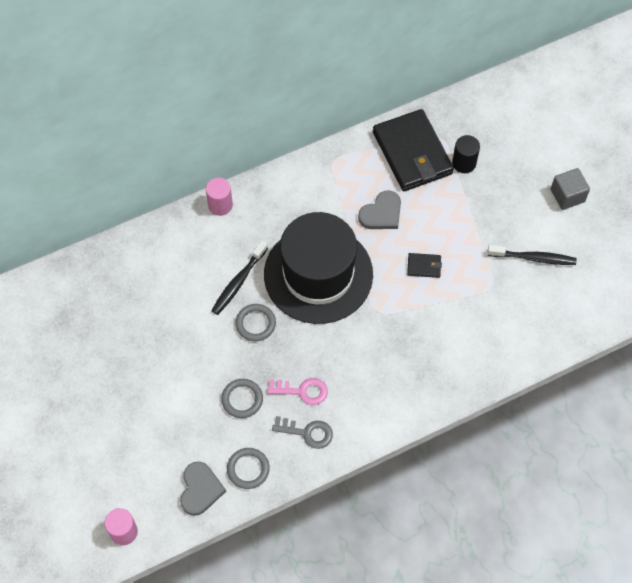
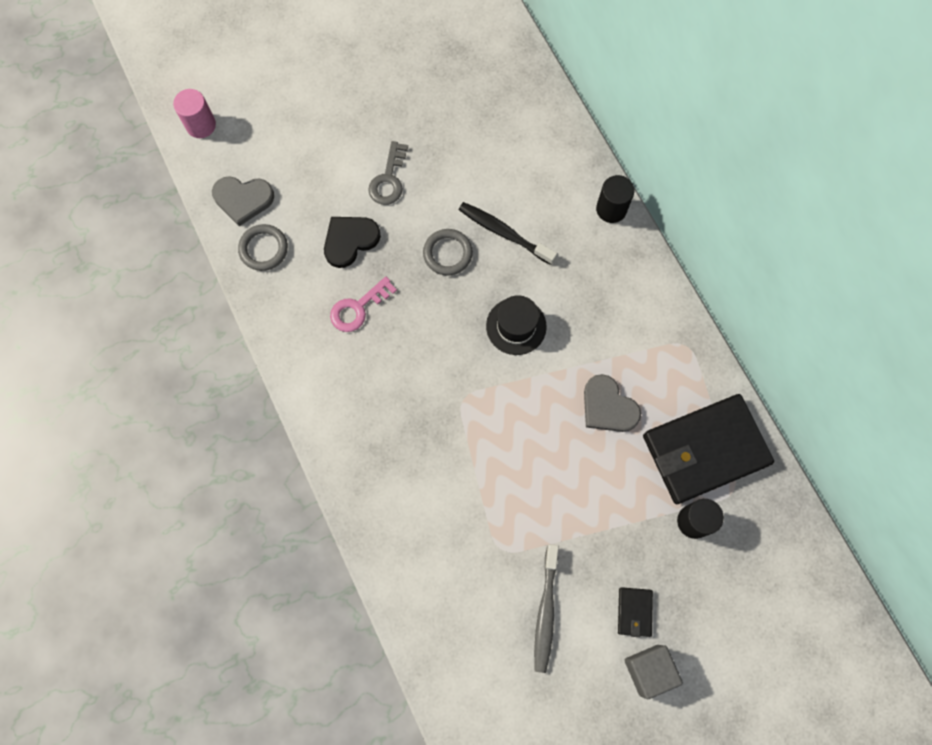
camera: 90 degrees right, 10 degrees up
pink cylinder [206,178,233,216] -> black cylinder [596,175,634,223]
grey ring [221,379,263,418] -> black heart [324,217,381,268]
black hat [264,212,373,324] -> black hat [486,295,547,355], size x0.43
pink key [267,378,328,405] -> pink key turned 45 degrees clockwise [330,276,397,332]
grey key [272,416,333,449] -> grey key moved to [368,141,408,205]
black wallet [407,253,442,278] -> black wallet moved to [618,587,653,637]
black toothbrush [487,245,577,265] -> grey toothbrush [534,544,559,673]

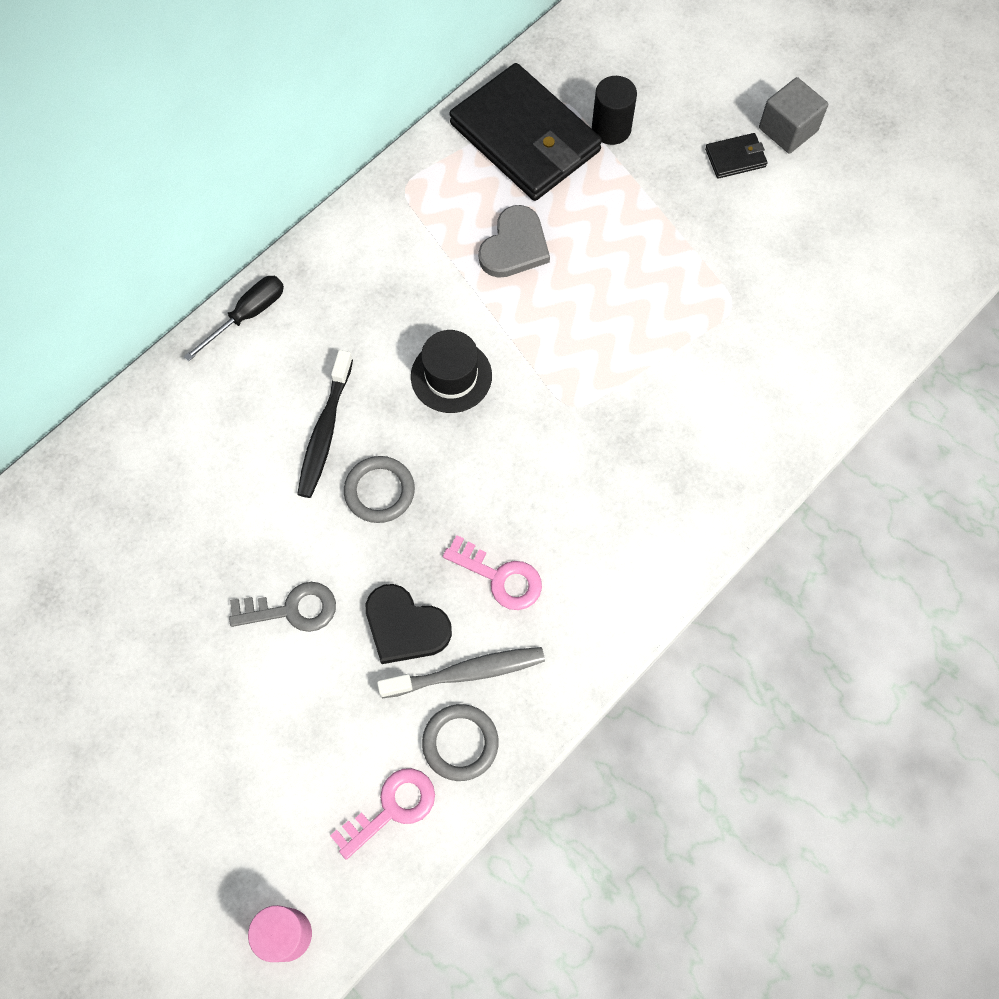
camera: 110 degrees left, 5 degrees down
grey heart [212,176,274,226] -> pink key [330,768,435,860]
grey toothbrush [534,544,559,673] -> grey toothbrush moved to [377,647,545,698]
black cylinder [596,175,634,223] -> black screwdriver [184,276,284,362]

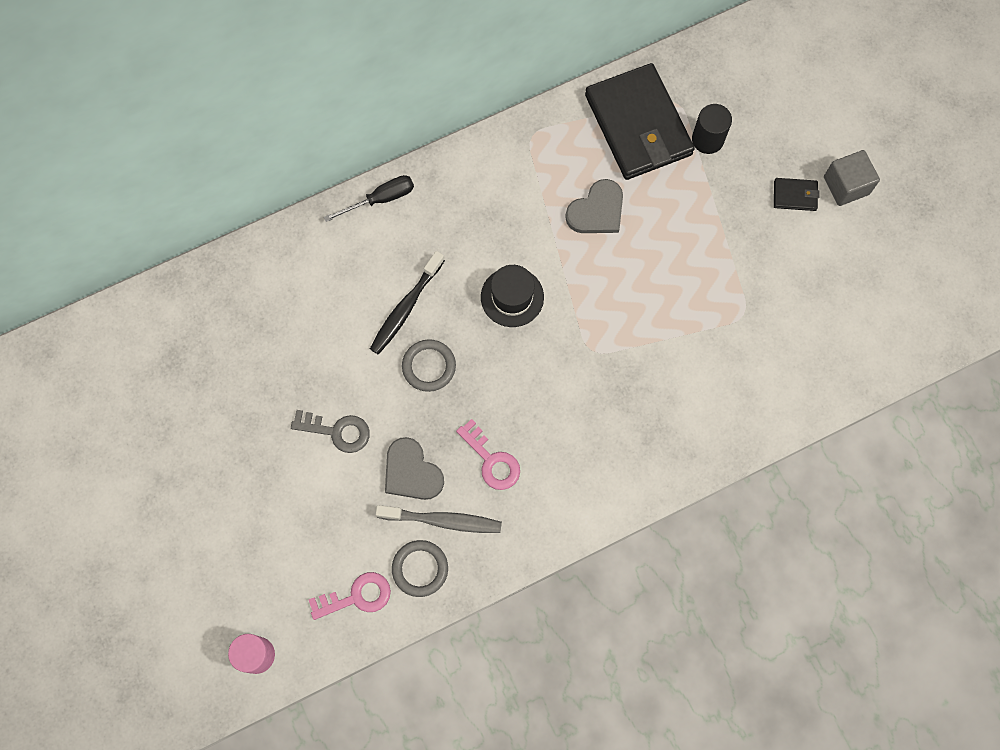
camera: 20 degrees right, 5 degrees up
black heart [366,584,452,664] -> grey heart [385,437,444,500]

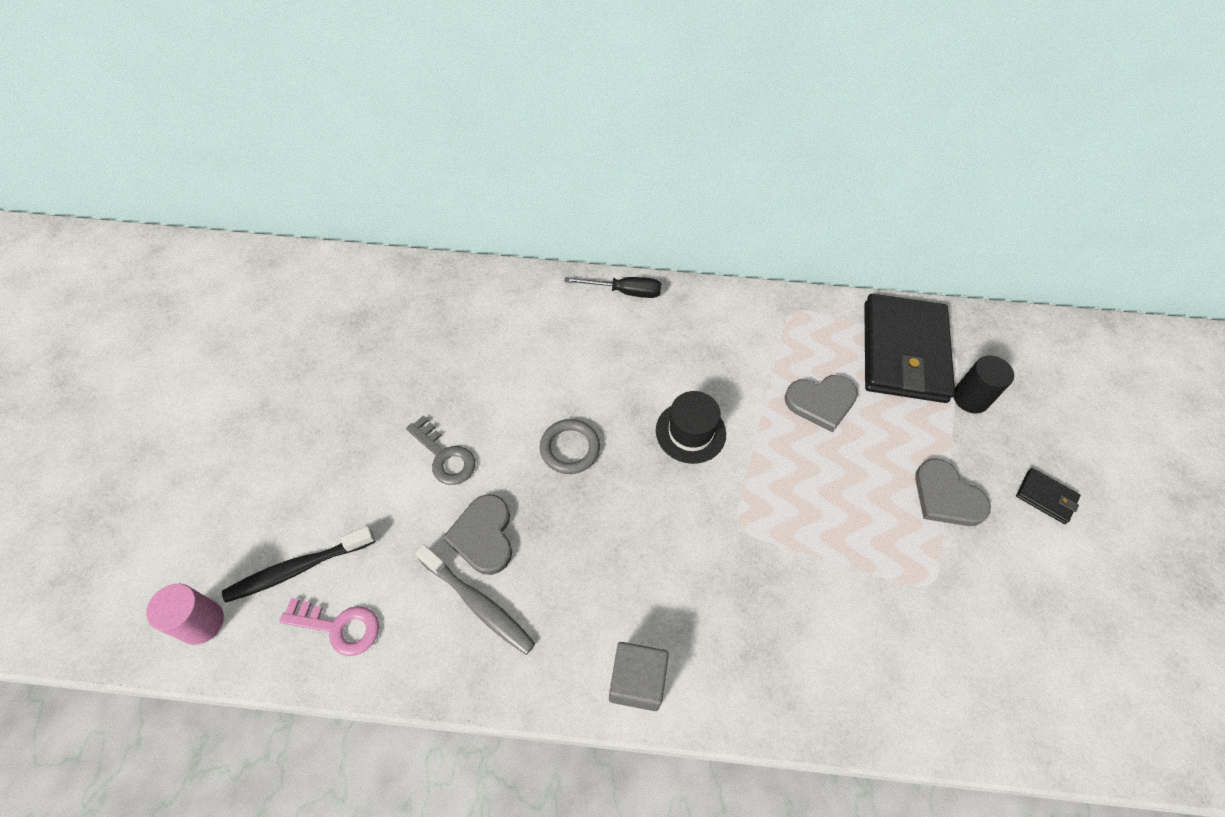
camera: 30 degrees right, 15 degrees down
black toothbrush [370,251,445,355] -> black toothbrush moved to [222,526,375,603]
grey ring [392,540,448,597] -> none
pink key [456,419,520,490] -> none
grey cube [824,150,880,206] -> grey cube moved to [609,642,669,711]
none -> grey heart [915,458,991,526]

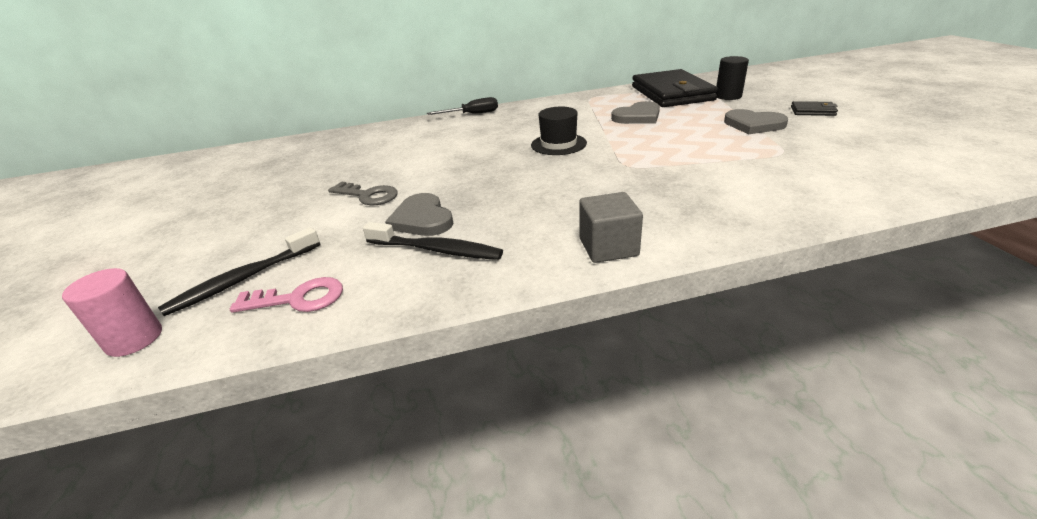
camera: 15 degrees left, 25 degrees down
grey toothbrush [415,544,536,655] -> black toothbrush [363,222,503,260]
grey ring [540,419,600,474] -> none

